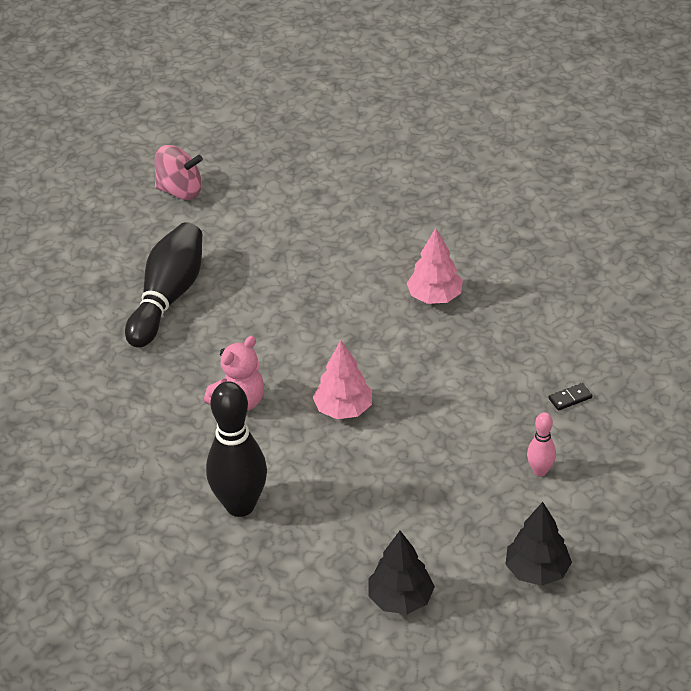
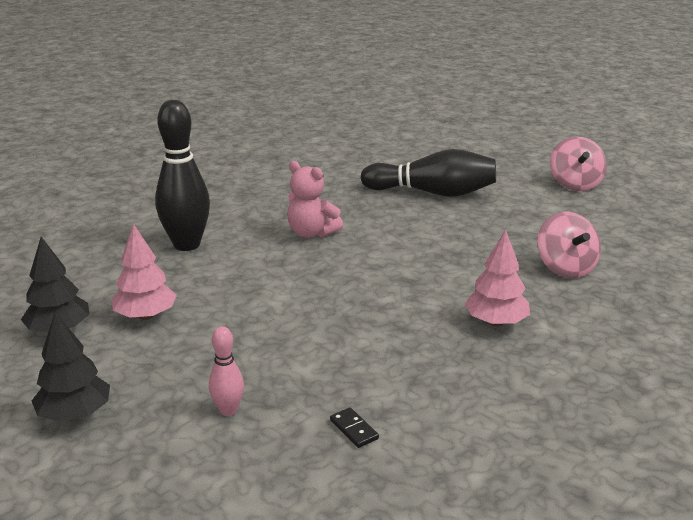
camera: 80 degrees right, 15 degrees down
pink tree [313,340,372,419] -> pink tree moved to [111,224,177,320]
none -> pink spinning top [537,212,601,278]

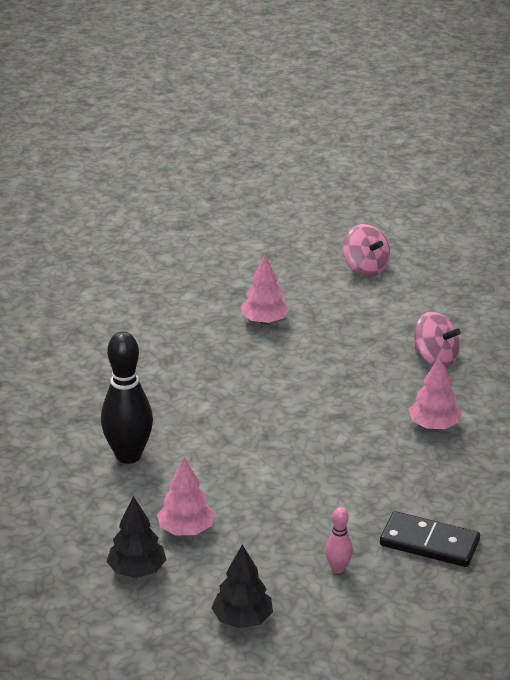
camera: 35 degrees left, 5 degrees up
pink teddy bear [287,161,343,238] -> none
black domino [330,407,379,448] -> black domino [380,511,480,567], size x2.37
black bowling pin [360,149,496,197] -> pink tree [241,255,290,324]

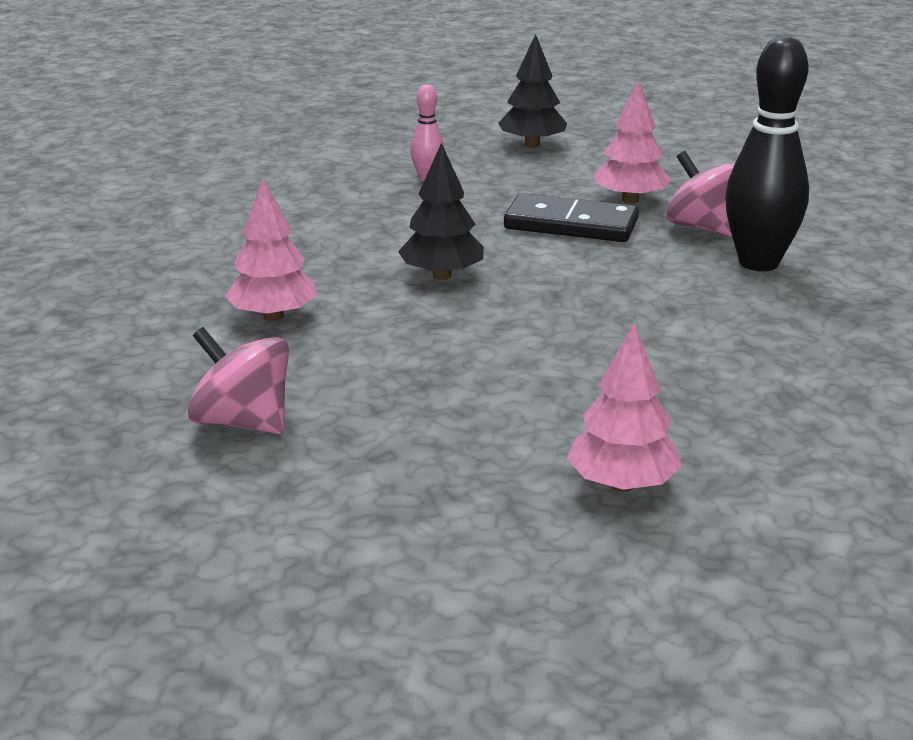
camera: 175 degrees right, 5 degrees down
black tree [107,496,166,578] -> black tree moved to [398,143,484,280]
pink spinning top [343,224,390,277] -> pink spinning top moved to [666,151,735,237]
black domino [380,511,480,567] -> black domino moved to [504,193,639,242]

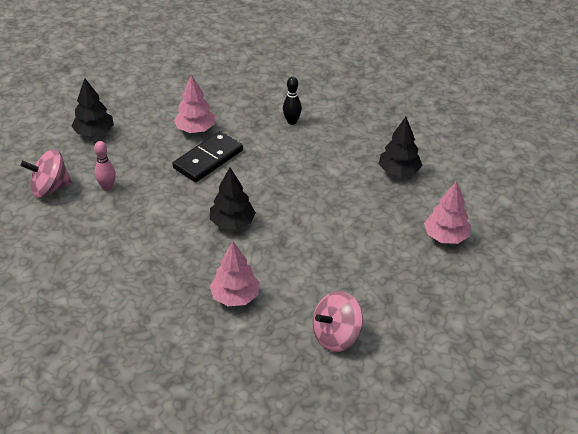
camera: 65 degrees left, 15 degrees up
pink spinning top [666,151,735,237] -> pink spinning top moved to [21,149,72,198]
black bowling pin [725,36,809,271] -> black bowling pin [283,77,302,125], size x0.49
none -> black tree [379,117,422,177]

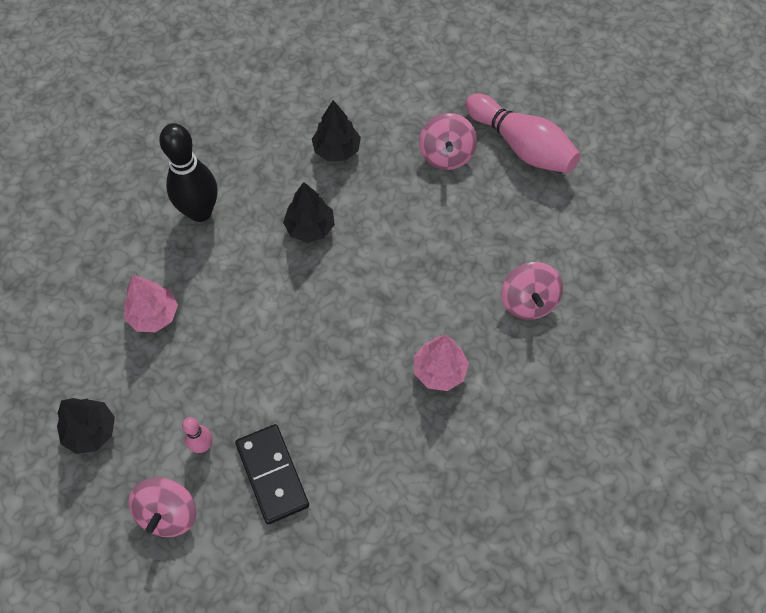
camera: 65 degrees left, 20 degrees up
black domino [172,131,243,182] -> black domino moved to [235,424,309,524]
black tree [210,167,256,230] -> black tree moved to [283,182,335,243]
black bowling pin [283,77,302,125] -> black bowling pin [159,123,217,222], size x2.05
pink tree [424,181,471,244] -> pink spinning top [419,113,477,170]
none -> pink bowling pin [465,94,581,173]

